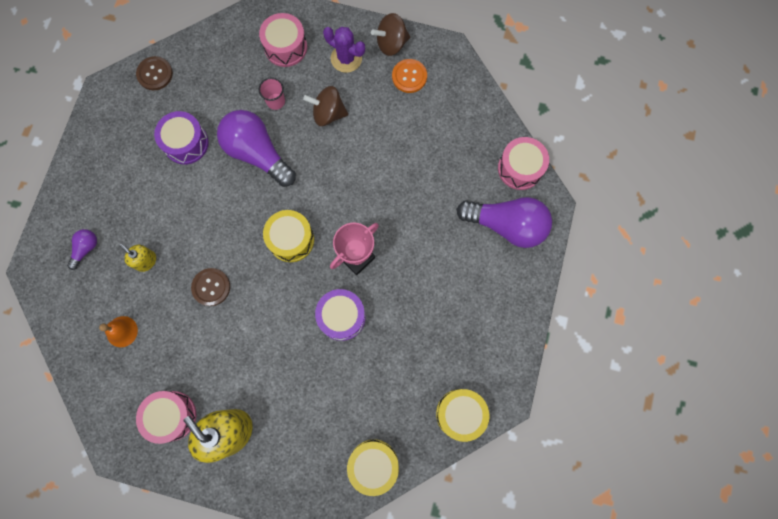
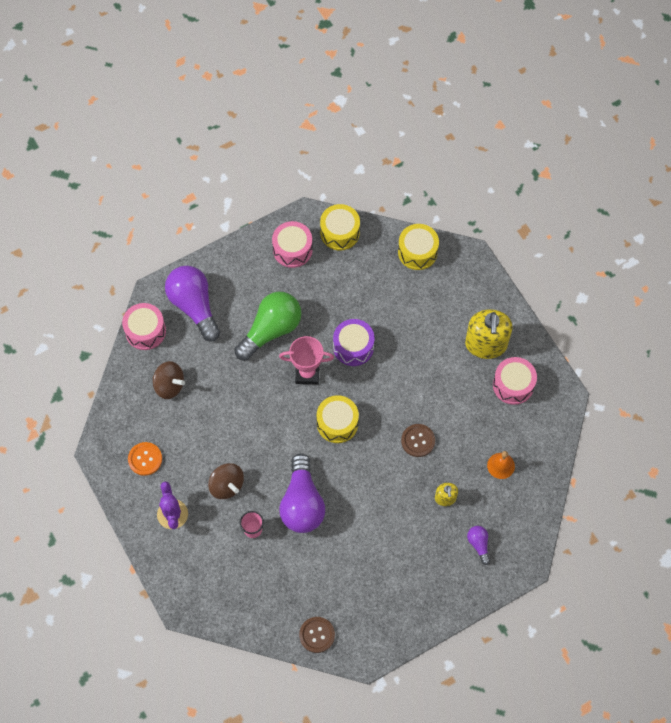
camera: 135 degrees left, 10 degrees down
purple light bulb [67,229,97,270] -> purple light bulb turned 90 degrees clockwise [467,526,490,565]
purple drum [154,111,209,165] -> none
pink drum [259,13,307,67] -> pink drum moved to [272,221,313,268]
brown spinning top [371,13,410,56] -> brown spinning top moved to [153,361,185,399]
none -> green light bulb [235,292,302,361]

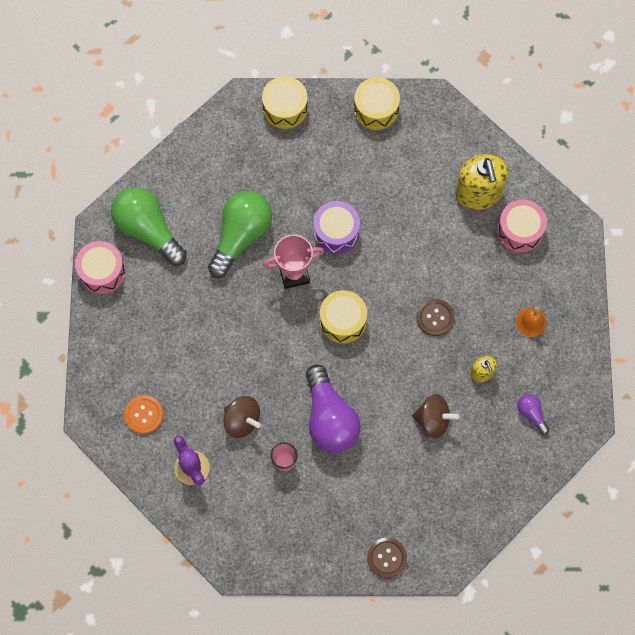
camera: 15 degrees left, 5 degrees up
brown spinning top [153,361,185,399] -> brown spinning top moved to [412,394,459,438]
purple light bulb [165,266,220,342] -> green light bulb [111,187,187,266]
pink drum [272,221,313,268] -> none

